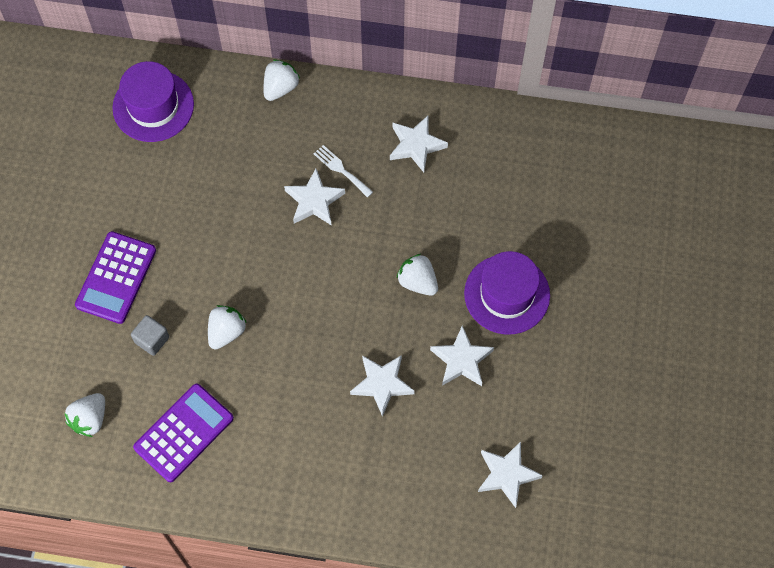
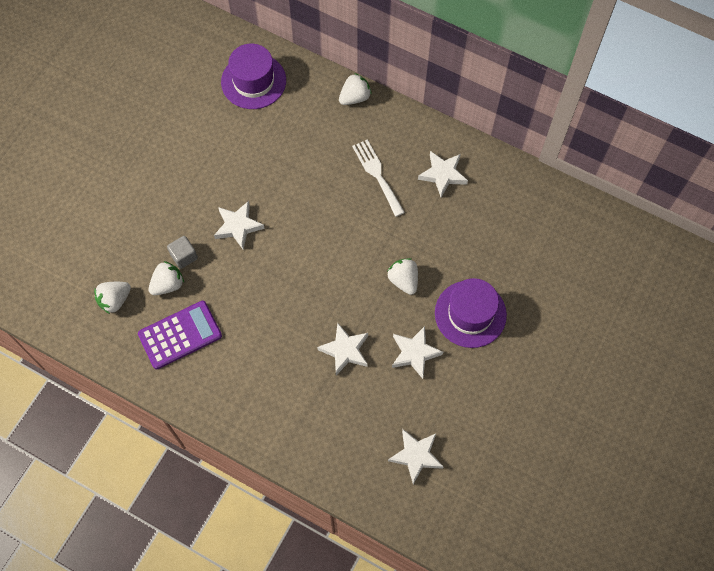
camera: 20 degrees right, 0 degrees up
purple calculator [75,231,156,324] -> none
white strawberry [208,305,247,349] -> white strawberry moved to [148,261,184,295]
white star [284,169,345,226] -> white star moved to [214,201,265,249]
white fork [314,145,373,197] -> white fork [352,139,405,217], size x1.51

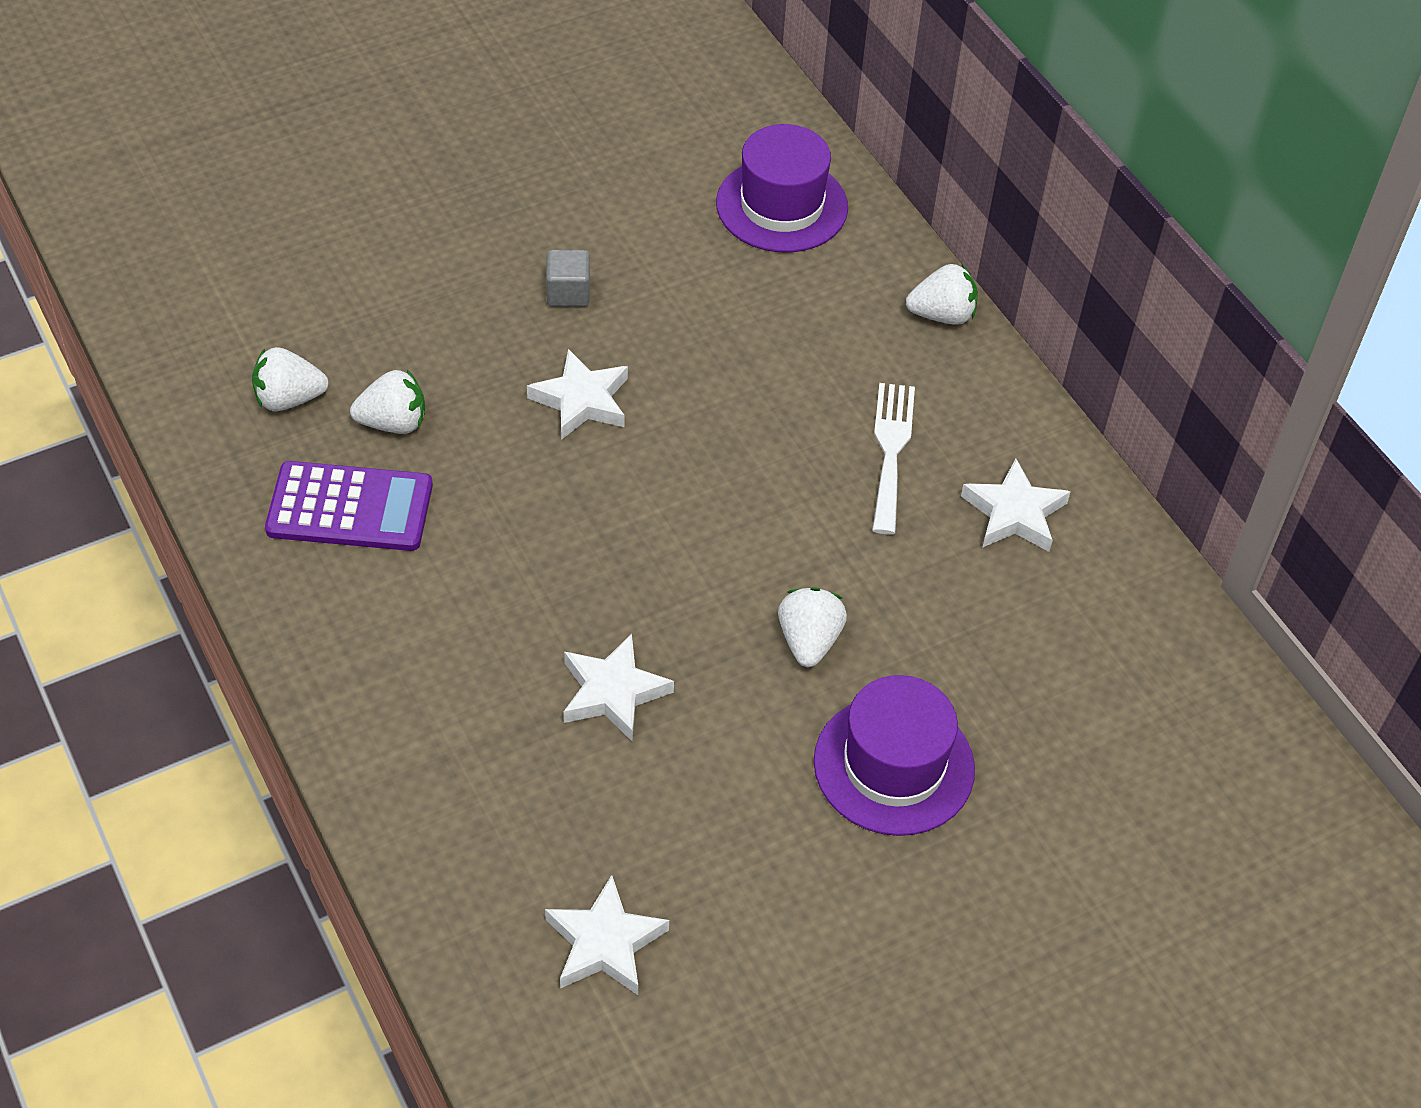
camera: 30 degrees right, 15 degrees down
grey cube [167,236,198,269] -> grey cube moved to [546,250,590,307]
white star [392,326,443,379] -> none

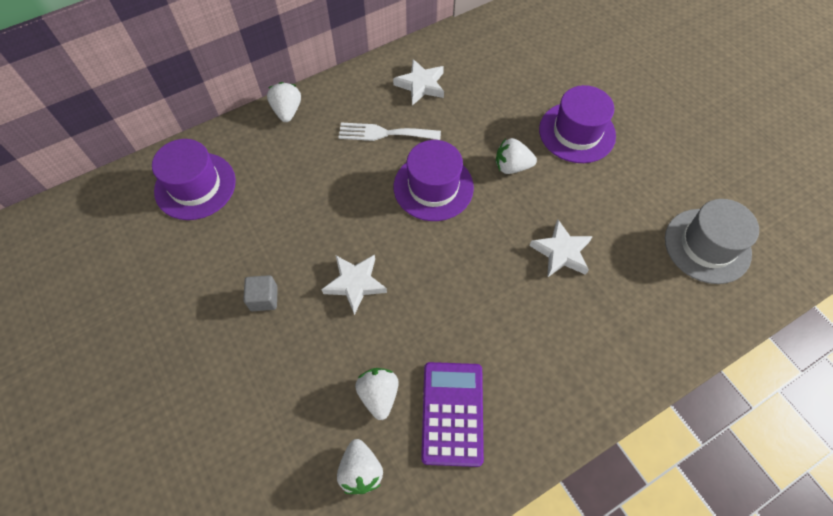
camera: 90 degrees left, 10 degrees up
white star [545,875,669,995] -> grey hat [665,199,759,284]
none -> purple hat [394,140,474,221]

